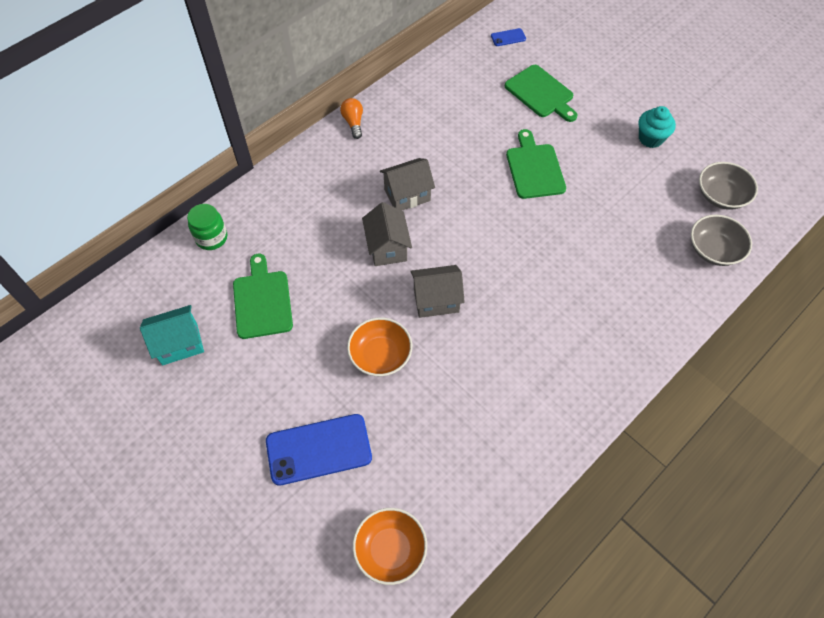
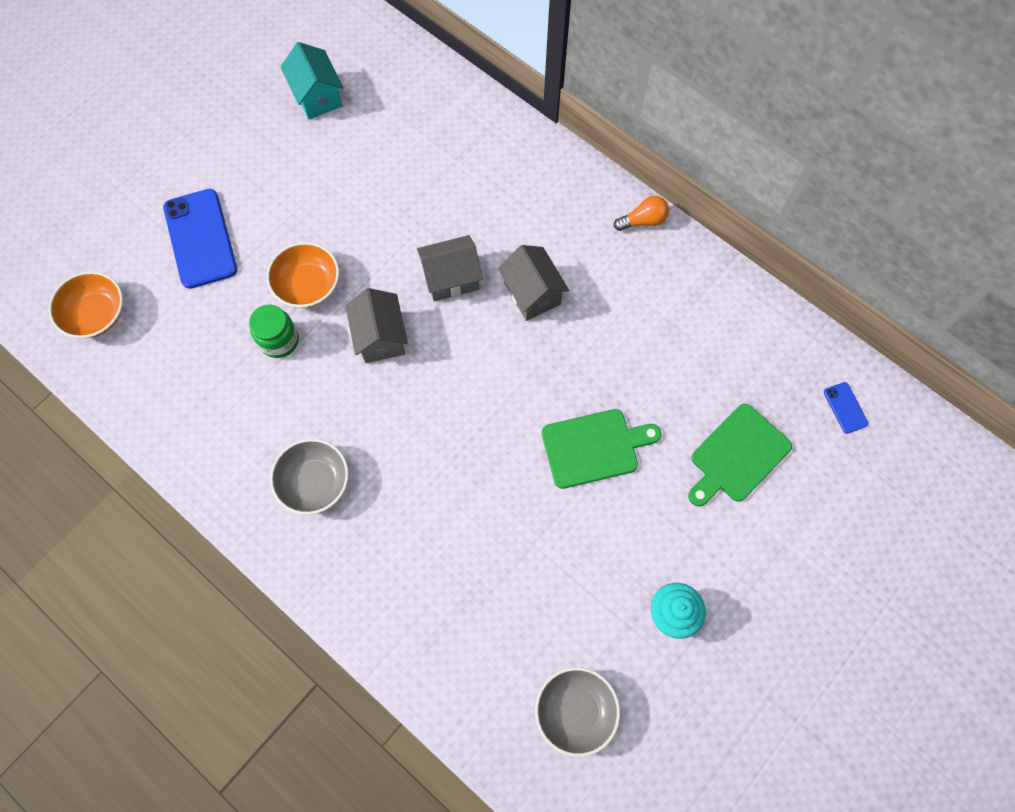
camera: 85 degrees right, 10 degrees up
green jar [187,204,227,250] -> green jar moved to [249,305,299,358]
green cutting board [233,254,293,339] -> none
grey bowl [691,215,752,266] -> grey bowl moved to [270,439,349,515]

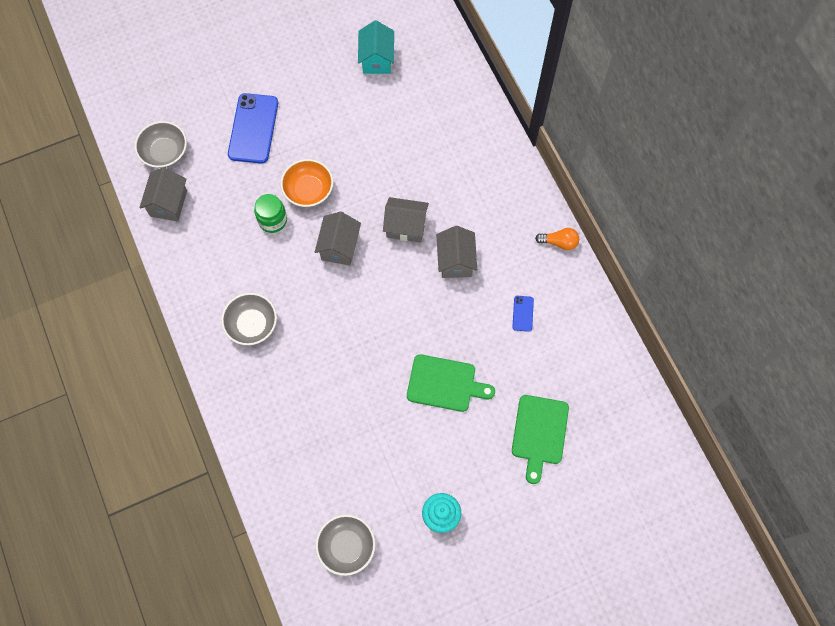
camera: 25 degrees right, 0 degrees up
orange bowl [48,271,123,338] -> grey bowl [135,121,187,168]
green cutting board [688,404,792,507] -> green cutting board turned 60 degrees counterclockwise [512,395,569,484]
blue phone [824,382,868,434] -> blue phone moved to [512,296,534,332]
none -> grey house [139,167,187,221]

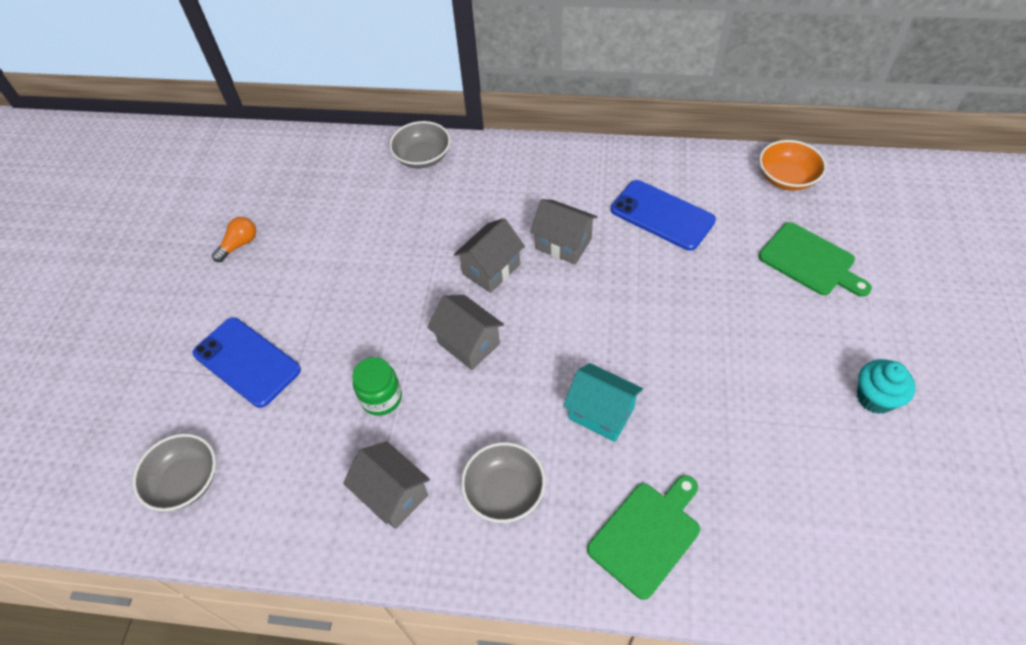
camera: 55 degrees left, 15 degrees down
grey house [139,167,187,221] -> grey house moved to [343,441,430,529]
orange bowl [281,159,333,207] -> orange bowl moved to [759,140,827,191]
grey bowl [316,515,375,576] -> grey bowl moved to [389,121,451,168]
turquoise house [358,20,394,74] -> turquoise house moved to [563,363,643,442]
green cutting board [407,354,495,412] -> green cutting board moved to [587,475,700,600]
blue phone [512,296,534,332] -> blue phone [611,180,716,251], size x2.19
orange light bulb [535,228,579,250] -> orange light bulb moved to [212,217,256,262]

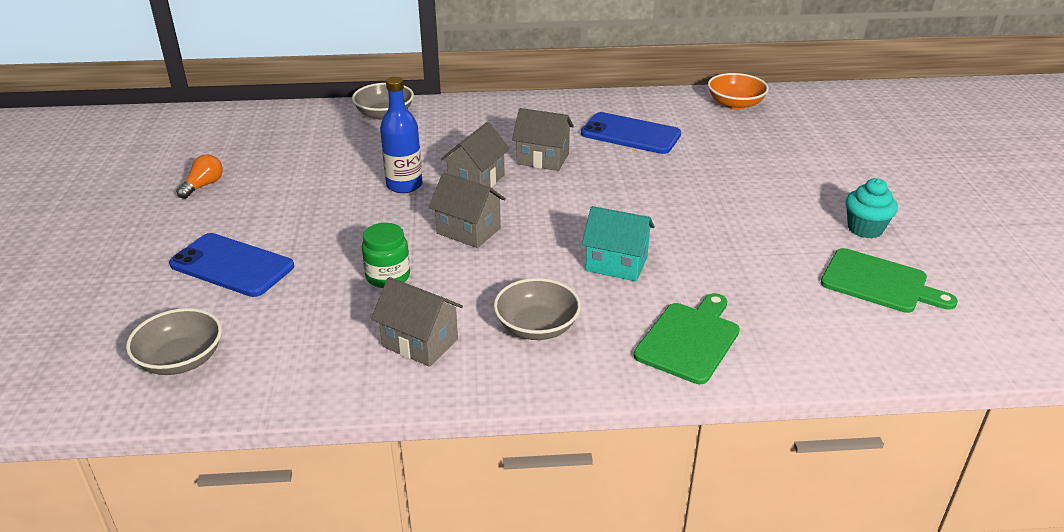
camera: 15 degrees left, 20 degrees down
green cutting board [759,222,872,297] -> green cutting board moved to [821,248,958,313]
none -> blue bottle [380,77,423,193]

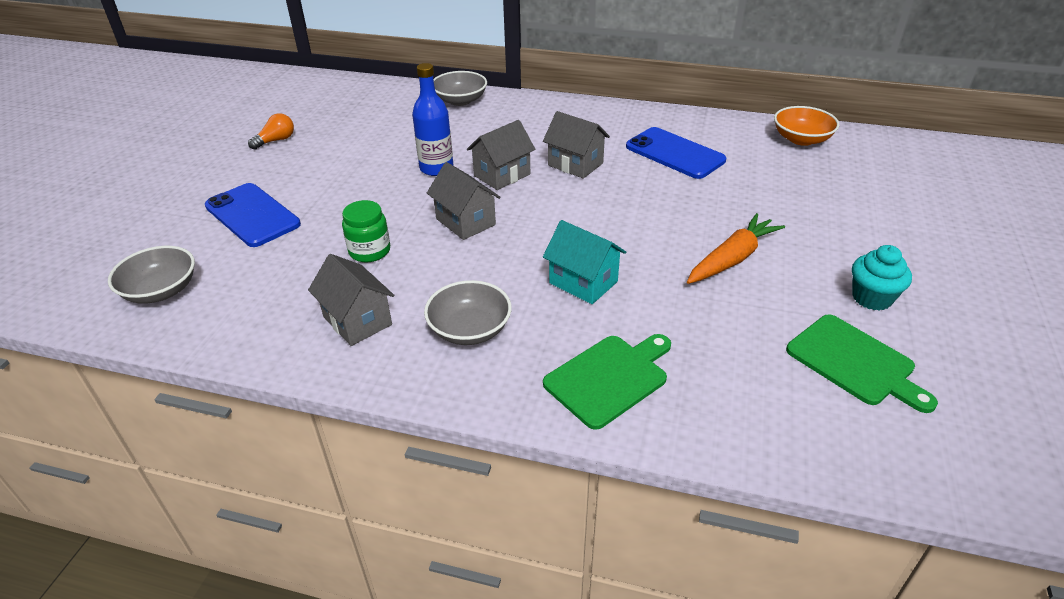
camera: 20 degrees right, 5 degrees up
none -> orange carrot [687,213,785,284]

